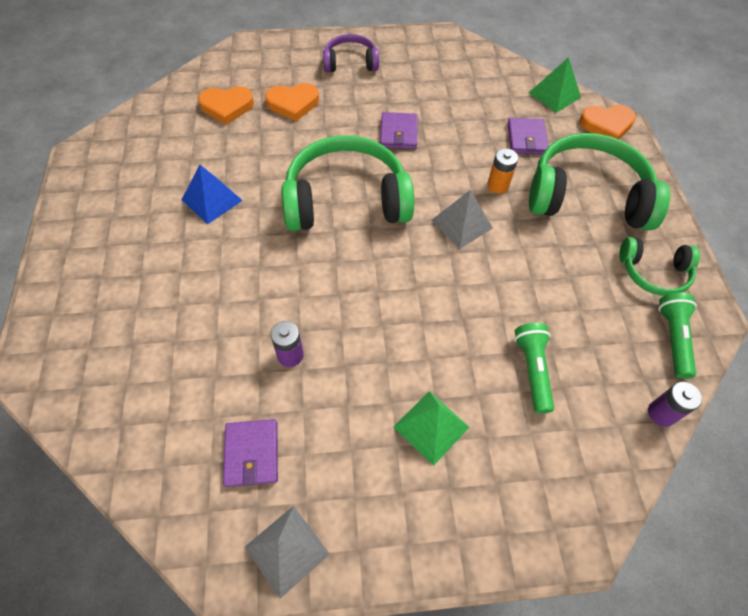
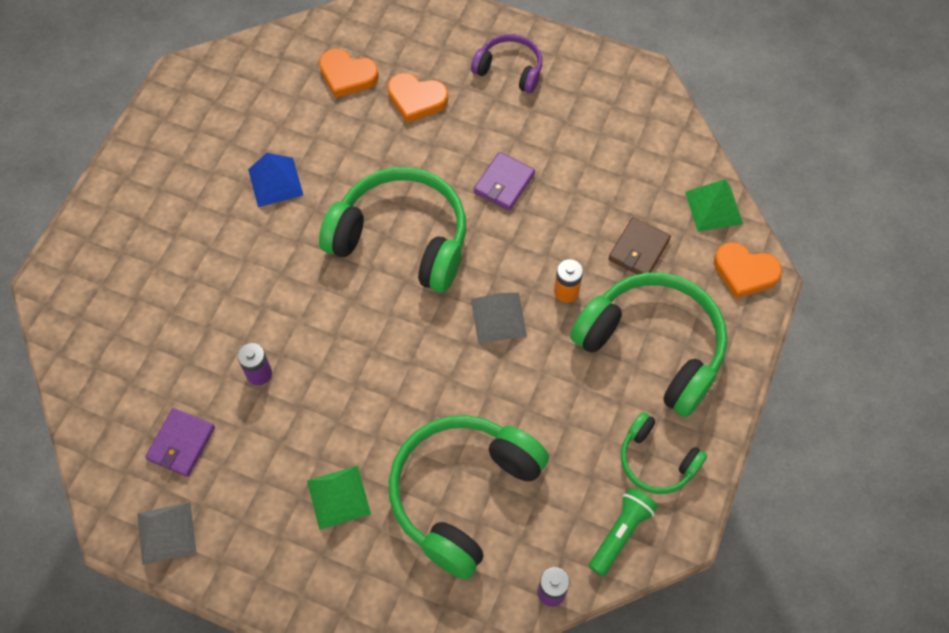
camera: 30 degrees right, 5 degrees up
purple wallet [507,118,549,155] -> brown wallet [608,217,671,274]
green flashlight [514,323,554,414] -> green headphones [389,415,549,580]

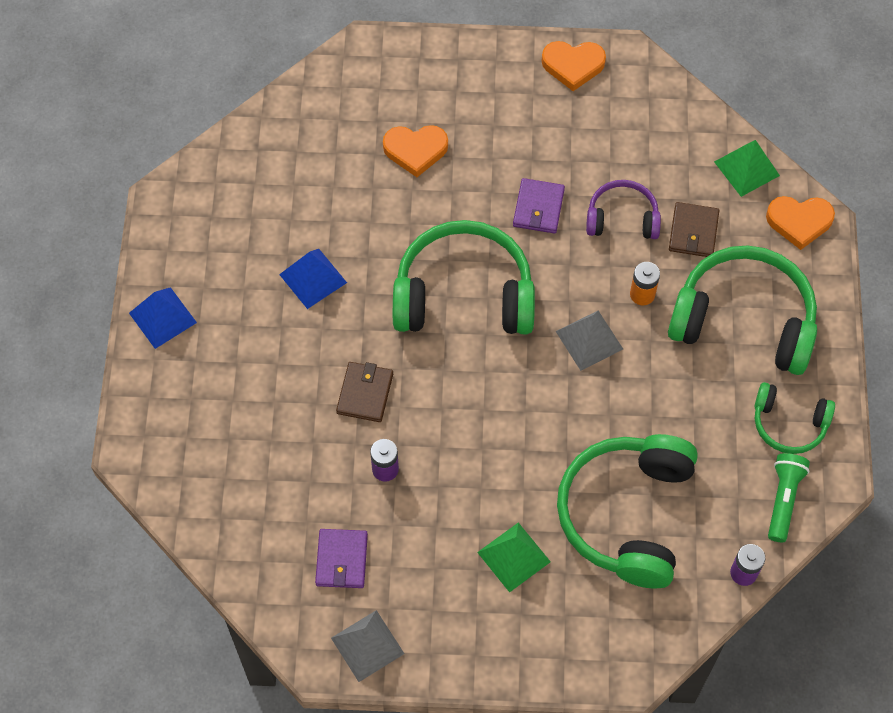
camera: 20 degrees left, 0 degrees up
orange heart [319,49,379,98] -> orange heart moved to [542,41,606,91]
purple headphones [471,34,542,93] -> purple headphones moved to [586,180,661,239]
none -> blue pyramid [129,287,197,349]
none -> brown wallet [336,362,393,422]

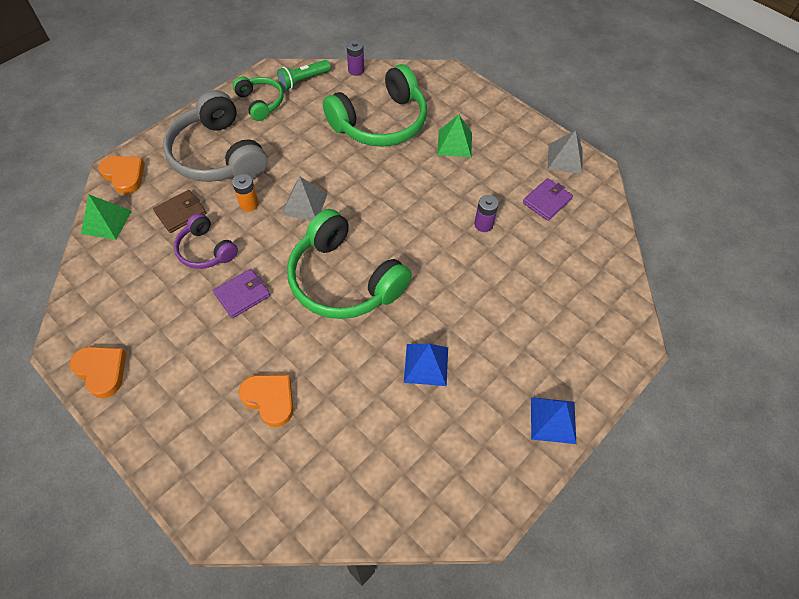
camera: 140 degrees left, 5 degrees down
brown wallet [336,362,393,422] -> none
green headphones [668,245,817,375] -> grey headphones [163,90,268,182]

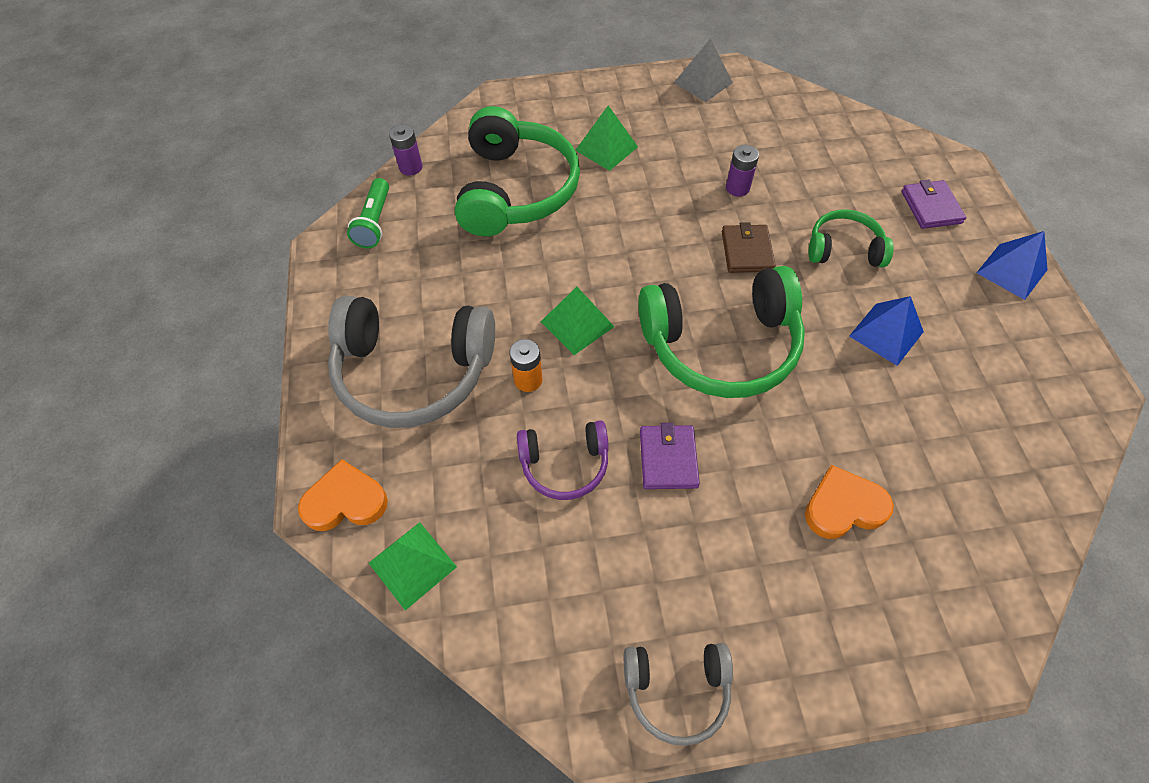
camera: 50 degrees left, 0 degrees up
orange heart [70,347,126,398] -> grey headphones [624,643,733,746]
brown wallet [153,190,206,233] -> brown wallet moved to [722,222,776,273]
green headphones [233,77,284,121] -> green headphones moved to [808,209,894,267]
grey pyramid [282,177,328,221] -> green pyramid [541,287,615,355]
purple wallet [523,178,573,221] -> purple wallet moved to [901,180,966,229]

